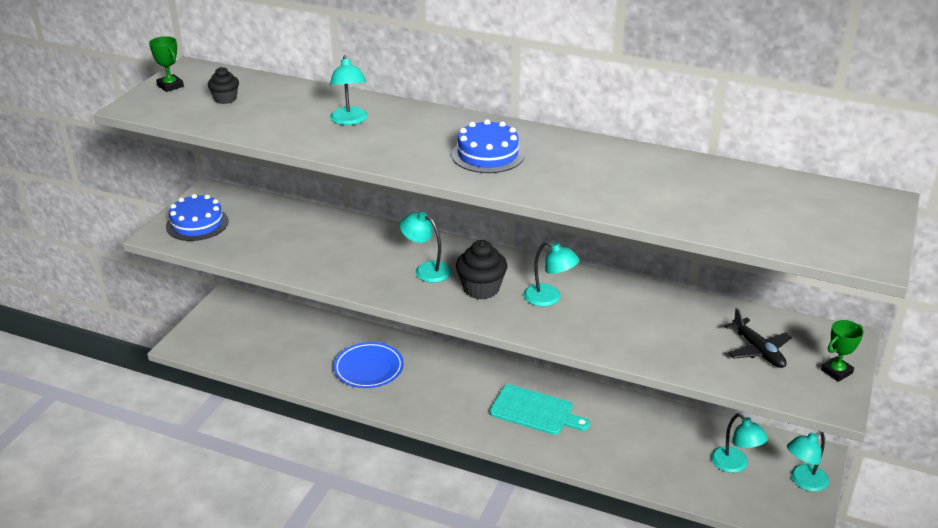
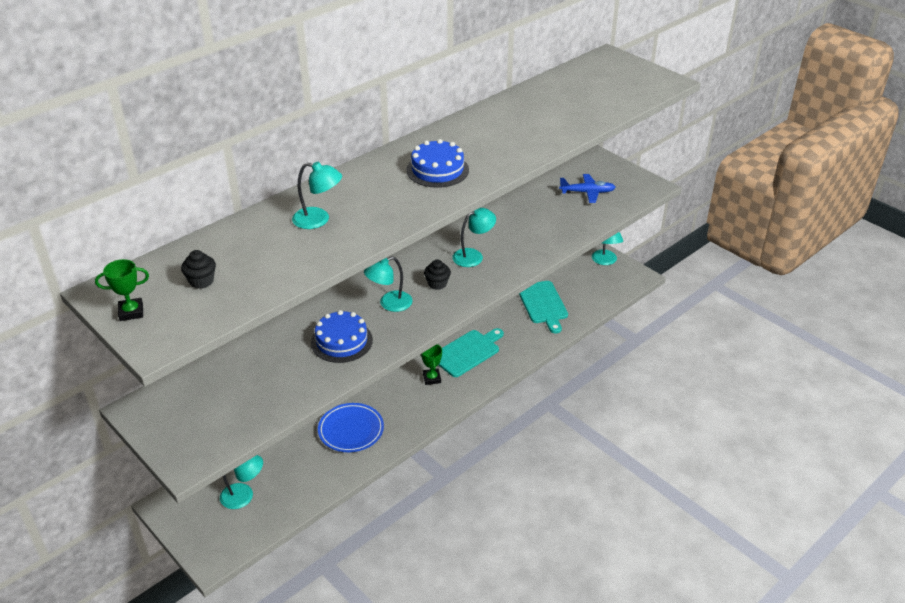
camera: 65 degrees left, 5 degrees up
blue cake [166,194,228,241] -> blue cake moved to [311,310,373,363]
black cupcake [456,240,507,299] -> black cupcake [424,259,451,290], size x0.61
turquoise lamp [711,413,768,473] -> turquoise lamp moved to [220,455,263,509]
black plane [724,308,792,368] -> blue plane [559,174,616,203]
green trophy [821,320,864,382] -> green trophy moved to [421,344,442,385]
none -> turquoise cutting board [519,281,568,333]

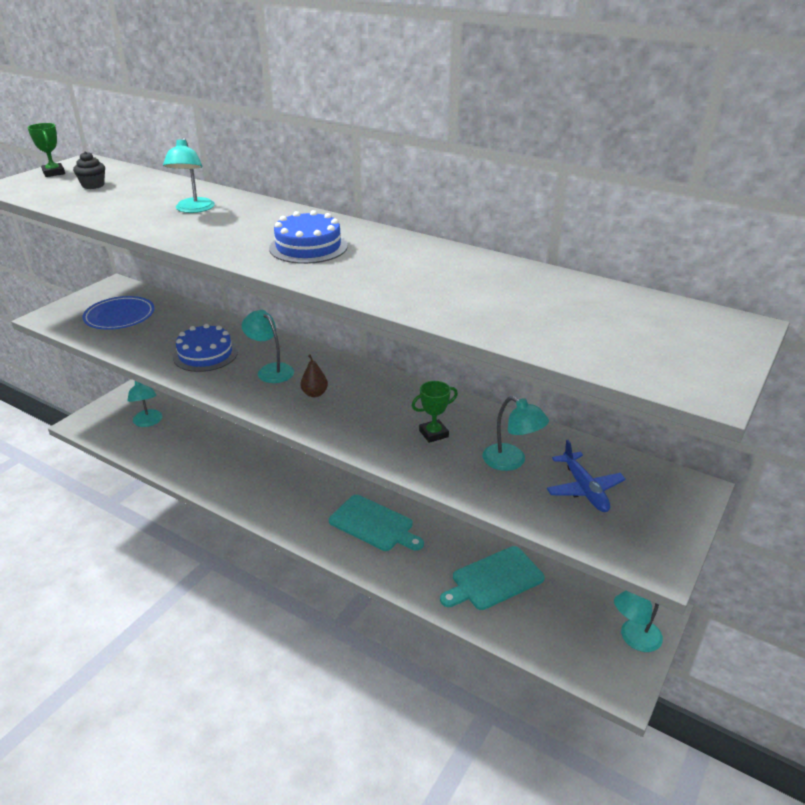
camera: 75 degrees right, 5 degrees down
blue plate [318,403,384,452] -> blue plate moved to [82,296,155,330]
green trophy [421,344,442,385] -> green trophy moved to [412,381,458,443]
black cupcake [424,259,451,290] -> brown pear [300,355,328,397]
turquoise lamp [452,208,496,267] -> turquoise lamp moved to [483,396,549,471]

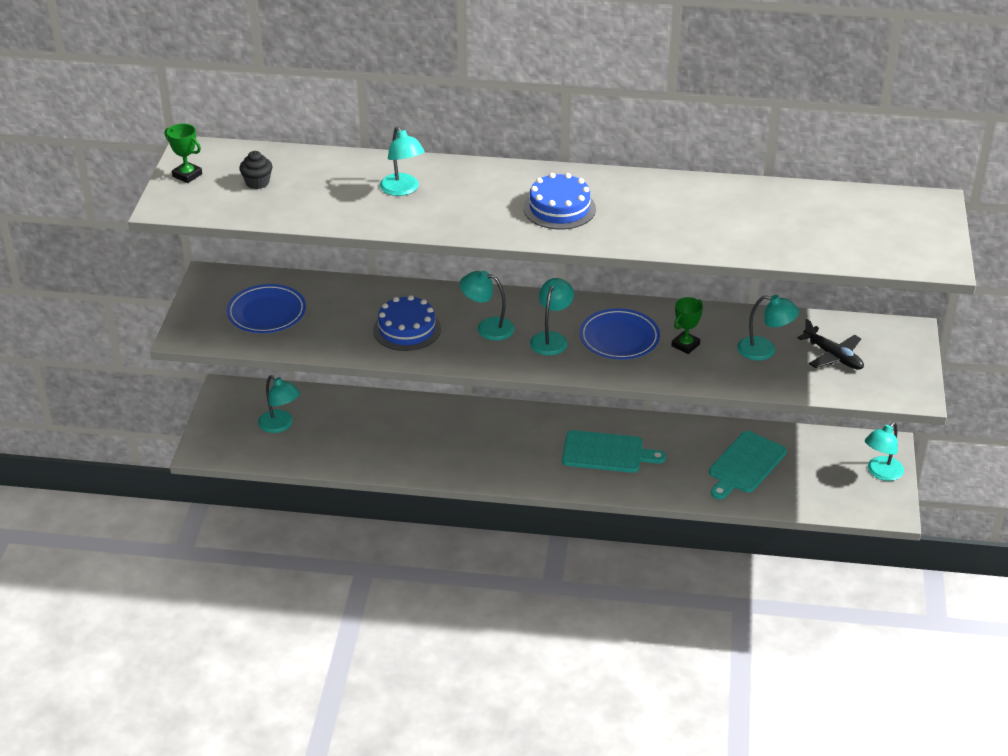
camera: 25 degrees left, 5 degrees up
brown pear [300,355,328,397] -> turquoise lamp [530,278,574,356]
blue plane [547,440,626,512] -> black plane [798,319,864,370]
none -> blue plate [580,308,660,359]

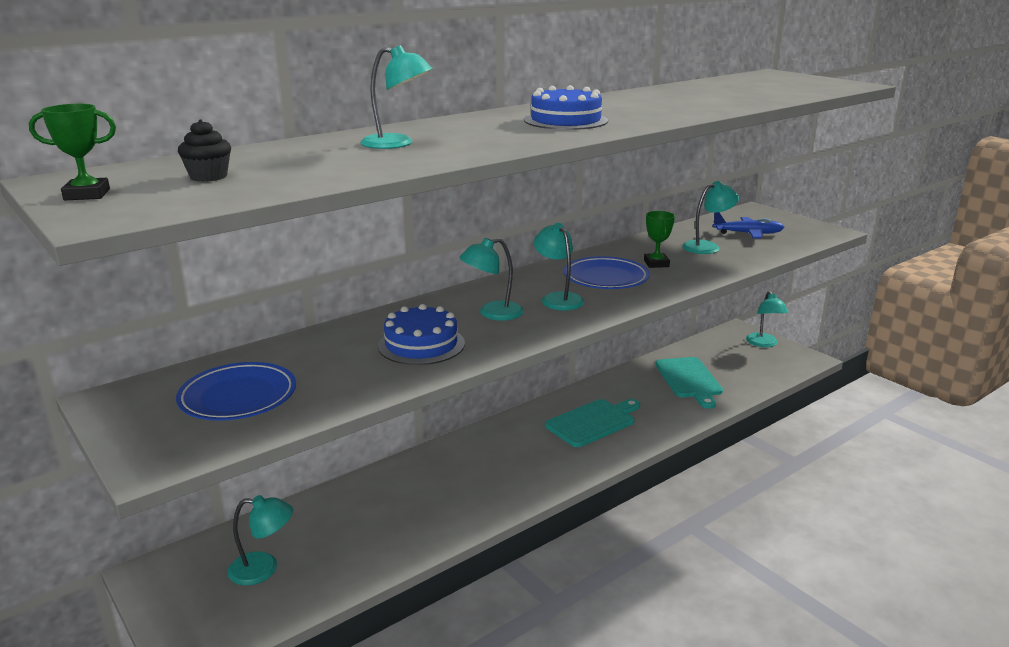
camera: 45 degrees left, 15 degrees down
black plane [798,319,864,370] -> blue plane [713,212,784,239]

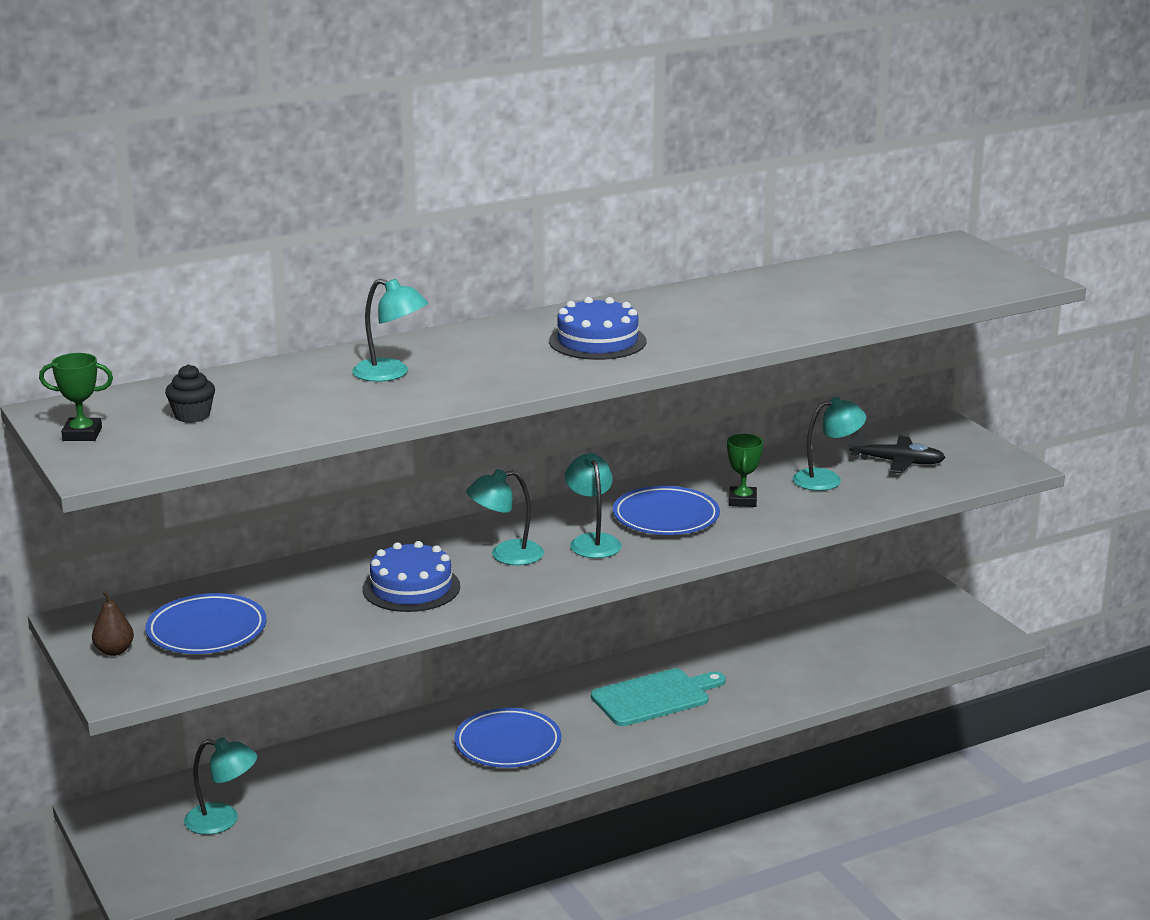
camera: 10 degrees right, 0 degrees up
turquoise cutting board [655,357,723,409] -> none
blue plane [713,212,784,239] -> black plane [849,431,946,473]
turquoise lamp [746,291,788,347] -> none
none -> brown pear [92,590,134,656]
none -> blue plate [454,708,561,768]

